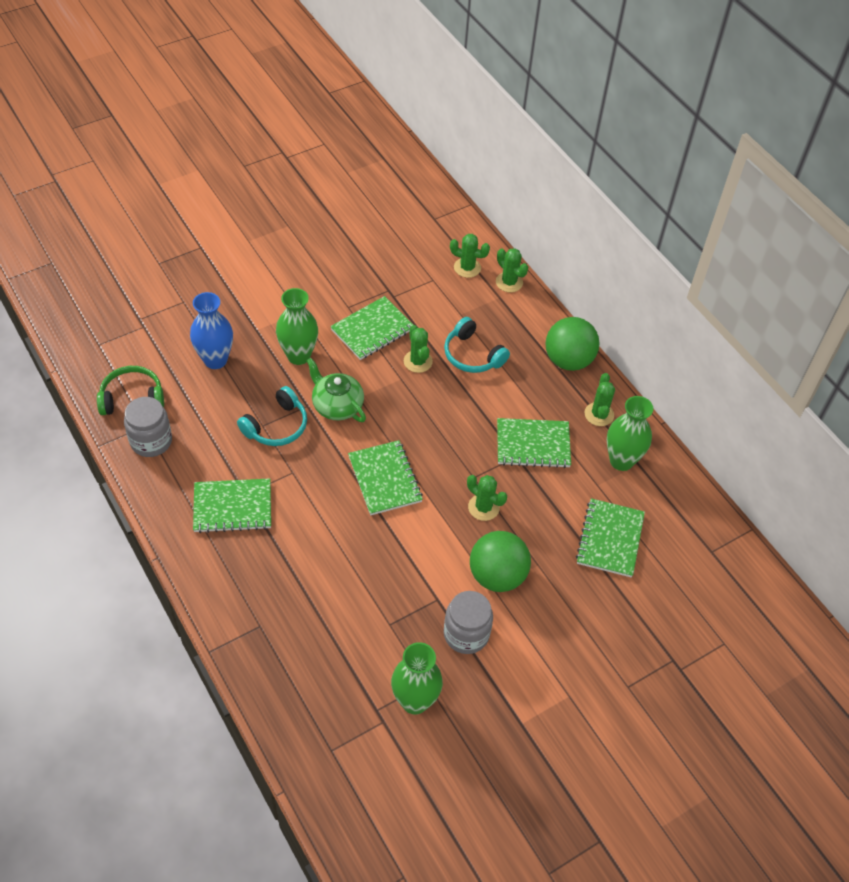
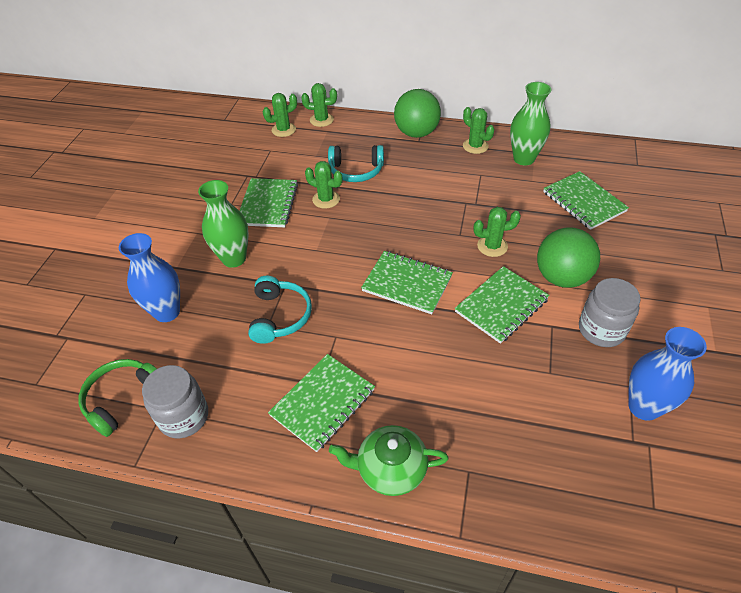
camera: 40 degrees left, 5 degrees down
green teapot [306,358,366,422] -> green teapot moved to [329,425,449,496]
green vase [391,642,443,715] -> blue vase [628,327,707,421]
green notebook [497,418,571,468] -> green notebook moved to [455,266,550,344]

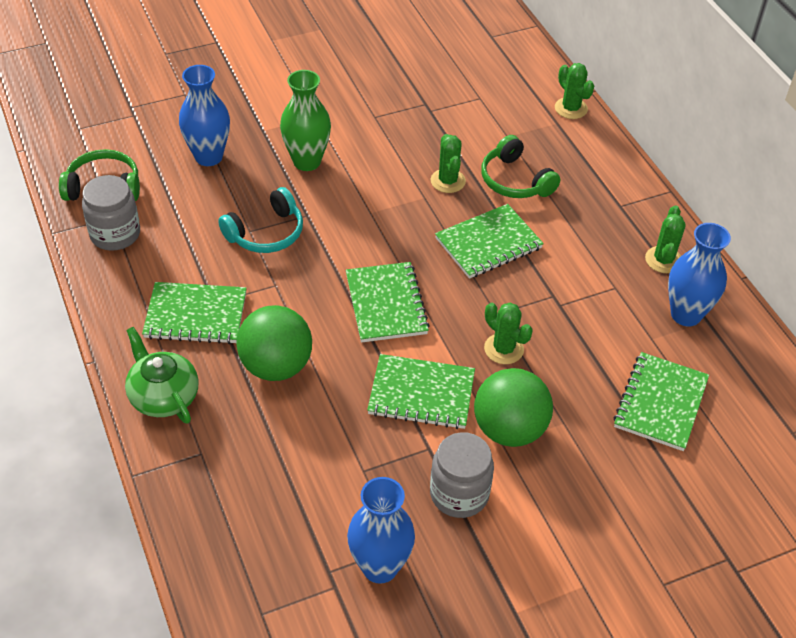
camera: 50 degrees right, 0 degrees up
green notebook [239,178,298,227] -> green notebook moved to [435,204,544,279]
green cactus [262,93,297,137] -> none
turquoise headphones [328,145,384,182] -> green headphones [481,135,560,198]
green ball [394,89,441,138] -> green ball moved to [236,305,312,381]
green vase [510,82,551,166] -> blue vase [668,223,731,326]

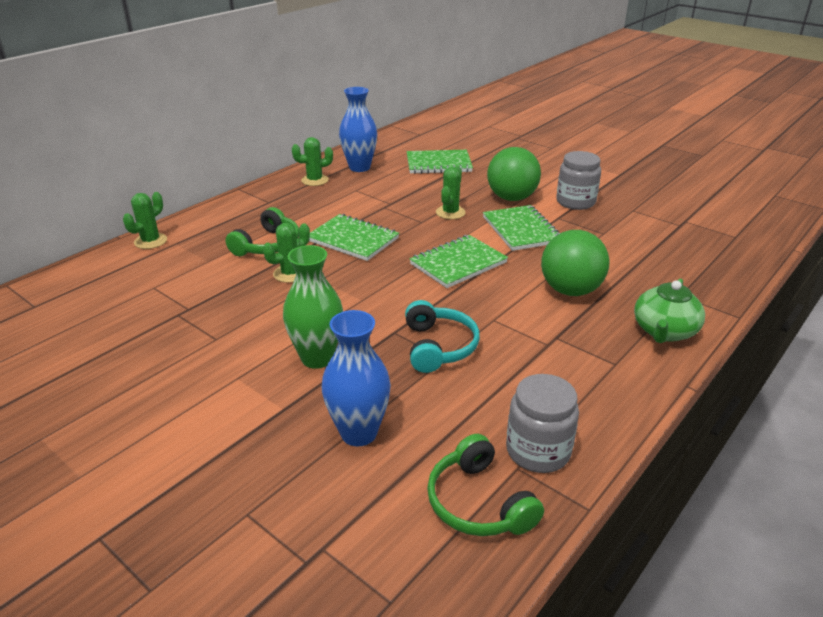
camera: 115 degrees left, 15 degrees down
green notebook [142,282,247,344] -> none
turquoise headphones [218,187,303,253] -> turquoise headphones turned 60 degrees clockwise [405,300,480,373]
blue vase [347,477,415,584] -> none

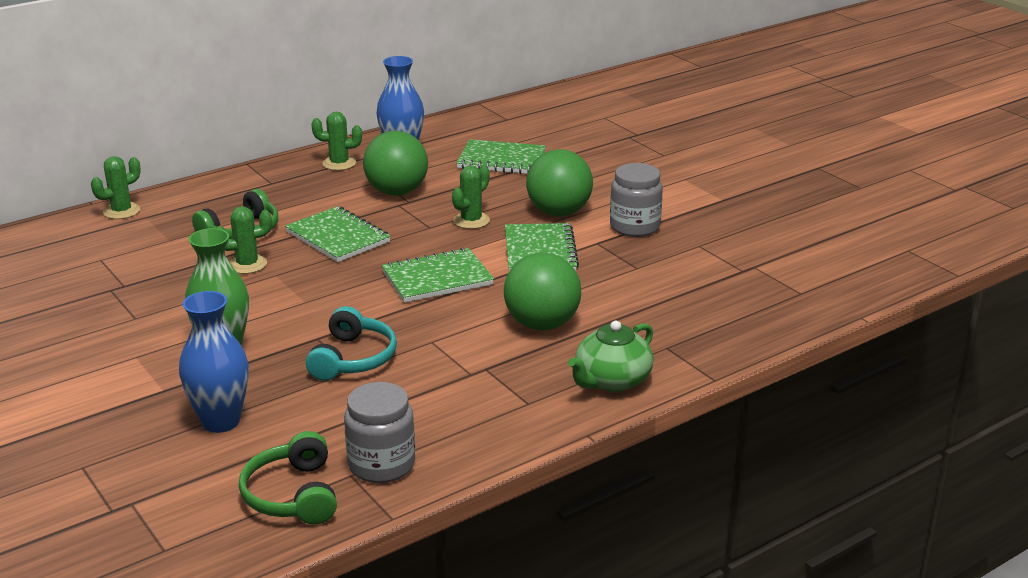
camera: 15 degrees right, 5 degrees down
none -> green ball [363,131,428,196]

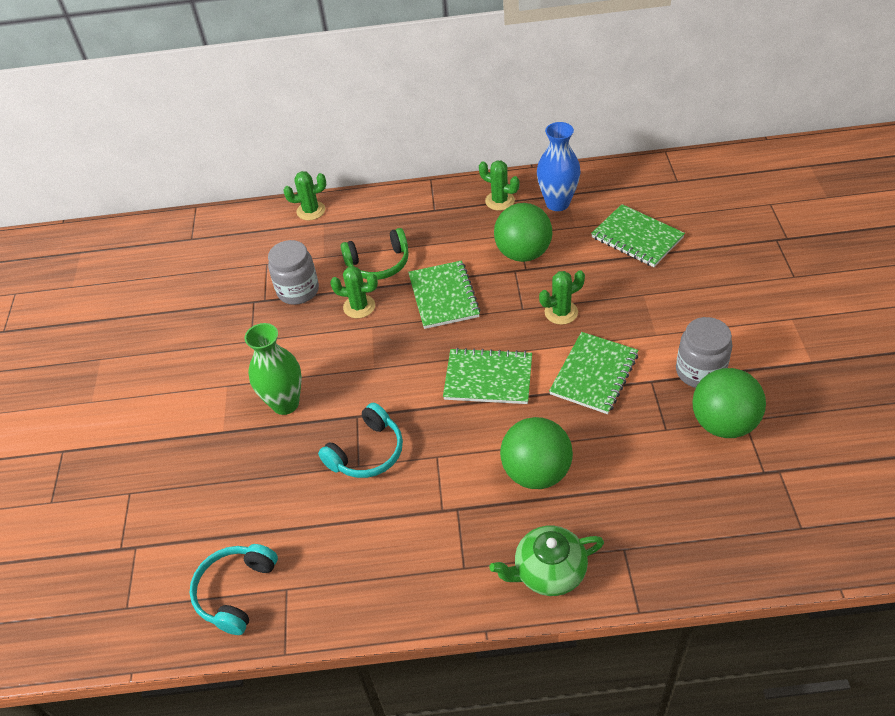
camera: 35 degrees right, 20 degrees up
blue vase [179,291,249,433] -> none
green headphones [239,431,337,524] -> turquoise headphones [190,544,278,635]
grey jar [344,382,415,483] -> grey jar moved to [268,240,319,305]
green ball [526,149,593,216] -> green ball moved to [692,368,766,438]

